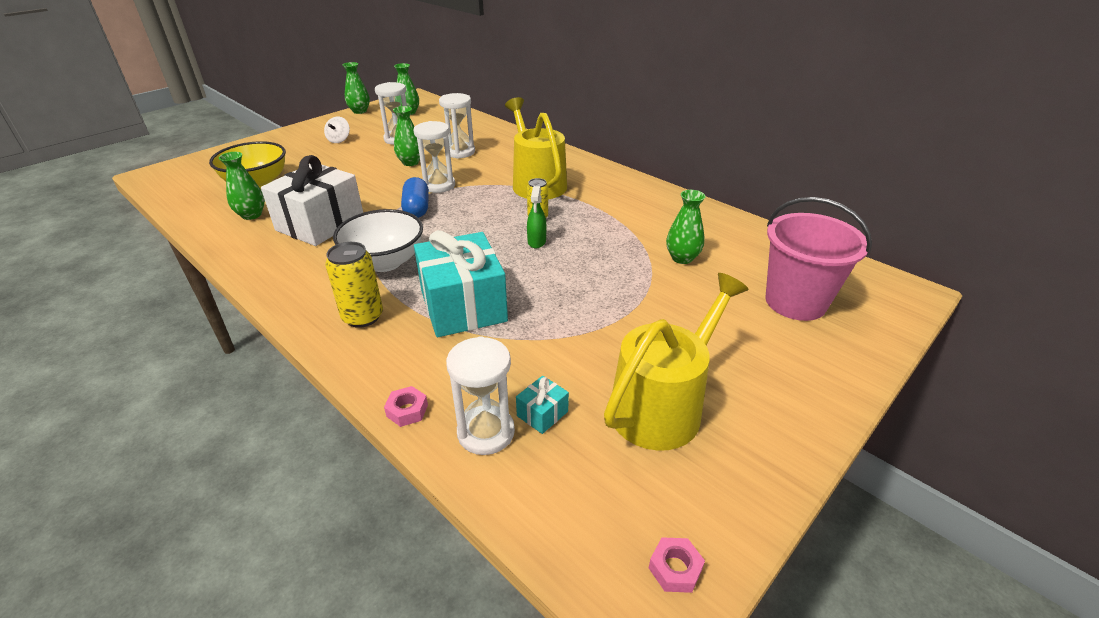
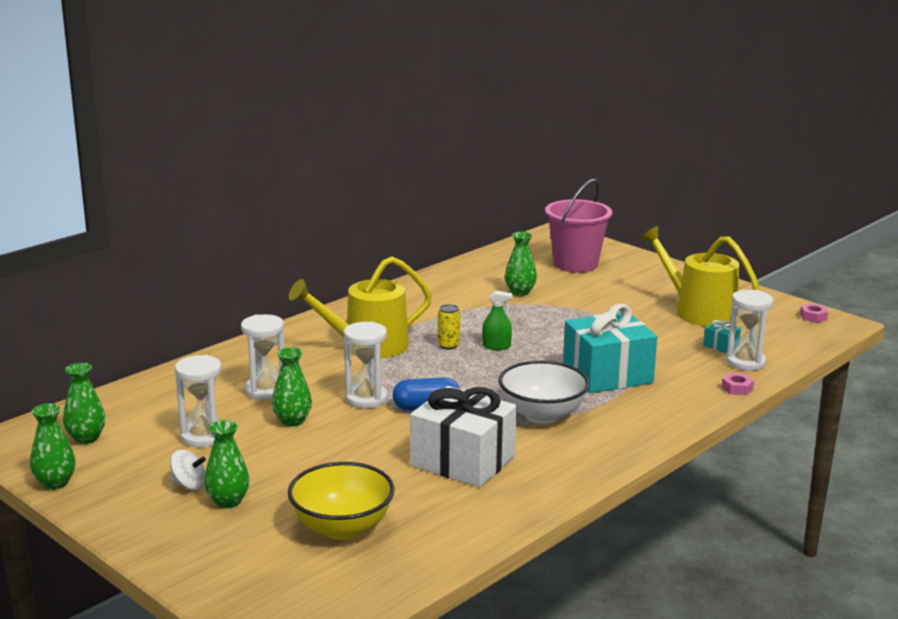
camera: 90 degrees left, 15 degrees down
green vase [219,152,265,220] -> green vase moved to [204,420,250,508]
yellow can [325,242,383,328] -> none

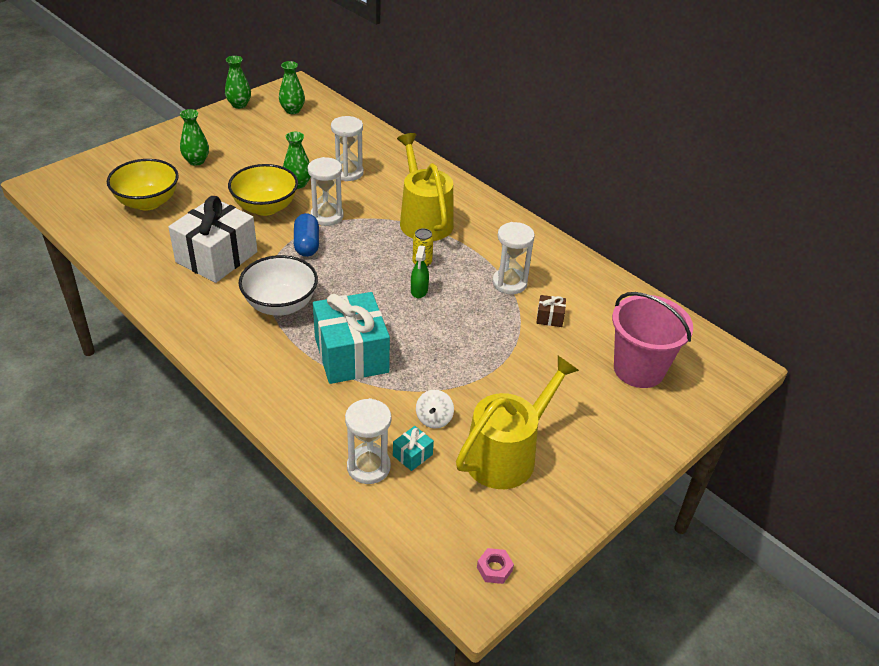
camera: 90 degrees right, 20 degrees up
white spinning top [170,450,206,490] -> white spinning top moved to [416,390,454,429]
white hourglass [175,355,221,447] -> white hourglass moved to [492,222,535,294]
green vase [505,232,537,296] -> brown gift [536,295,566,327]
pink nut [721,373,754,395] -> none
none -> yellow bowl [228,164,298,216]

